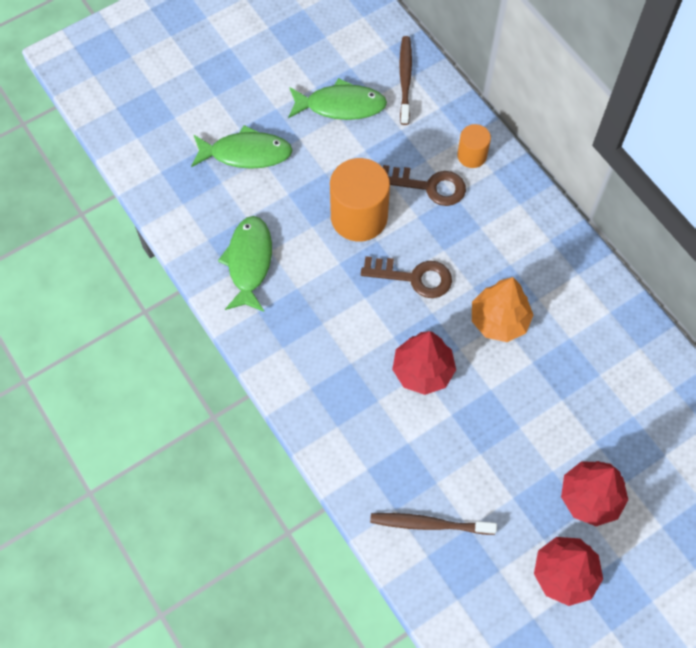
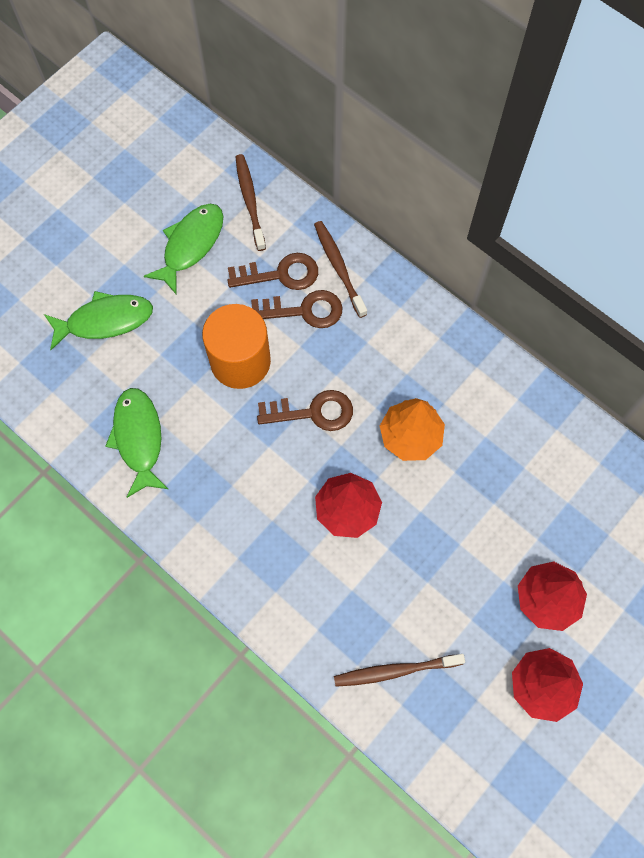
camera: 15 degrees left, 5 degrees up
green fish [288,78,387,120] -> green fish turned 45 degrees counterclockwise [144,204,223,294]
orange cylinder [457,124,491,168] -> brown toothbrush [314,221,367,318]
none -> brown key [227,253,318,290]

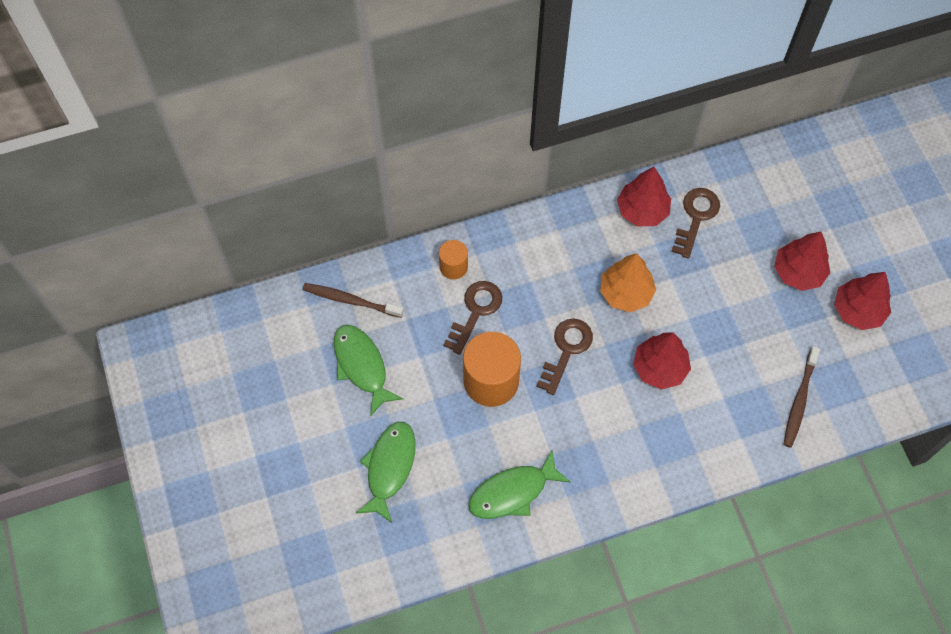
camera: 60 degrees left, 5 degrees down
green fish [105,388,168,498] -> green fish turned 45 degrees counterclockwise [468,450,570,519]
brown key [227,253,318,290] -> brown key moved to [671,188,720,259]
brown toothbrush [314,221,367,318] -> orange cylinder [439,240,468,280]
none -> red tree [617,167,671,226]

